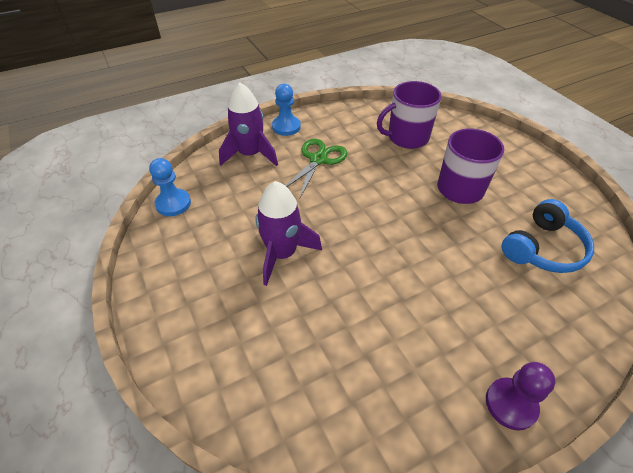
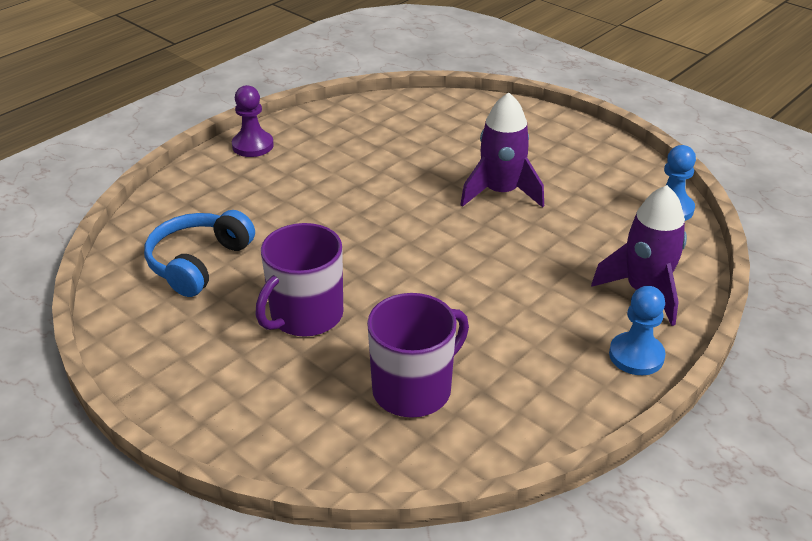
camera: 160 degrees right, 10 degrees down
green scissors [286,139,347,200] -> none

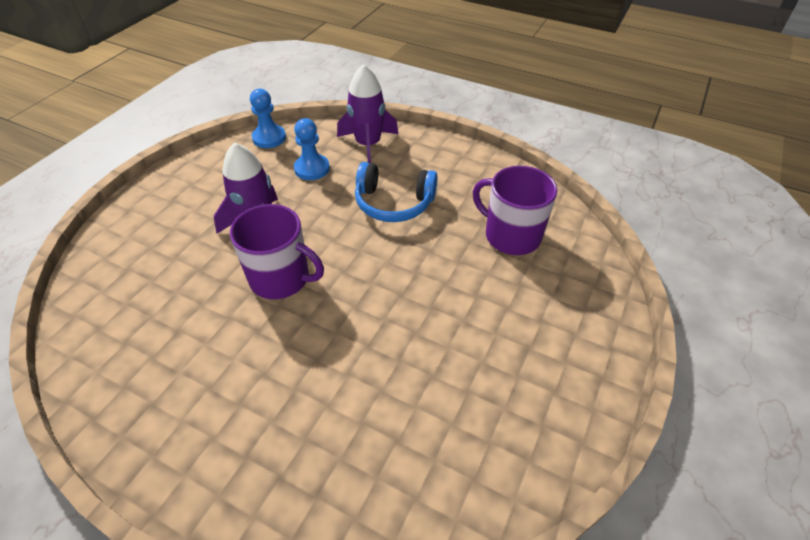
camera: 105 degrees left, 10 degrees up
blue headphones [144,210,255,297] -> blue headphones moved to [355,162,438,222]
purple pawn [232,85,274,157] -> none
purple mug [255,223,343,337] -> purple mug moved to [230,204,324,299]
blue pawn [609,286,666,375] -> blue pawn moved to [294,118,330,180]

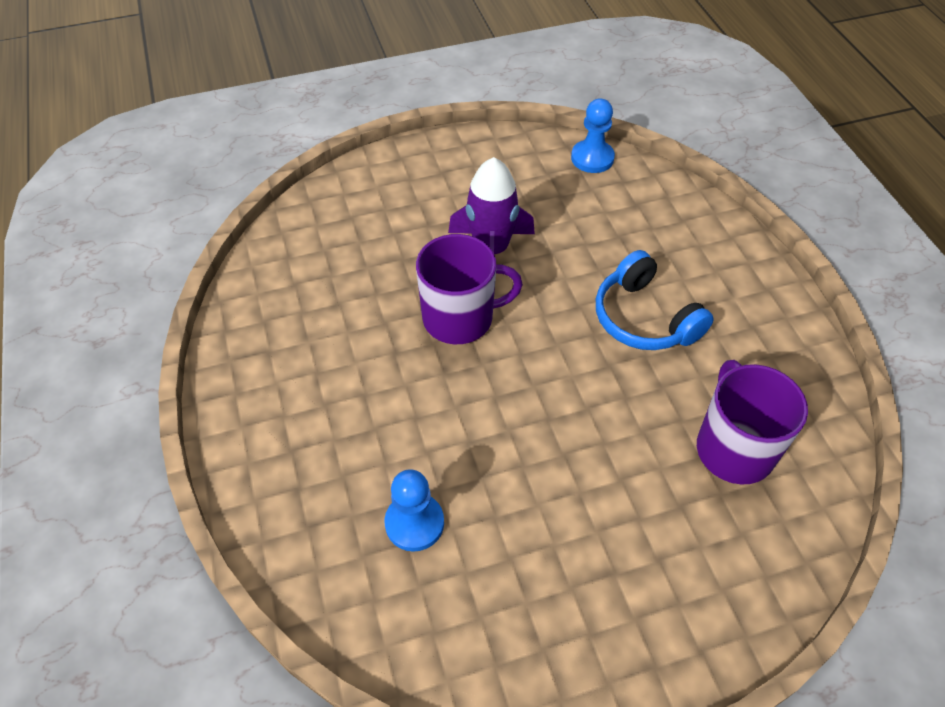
camera: 45 degrees right, 5 degrees up
purple mug [230,204,324,299] -> purple mug turned 75 degrees counterclockwise [416,234,523,344]
blue pawn [294,118,330,180] -> blue pawn moved to [384,469,444,552]
purple rocket [337,64,399,164] -> none

